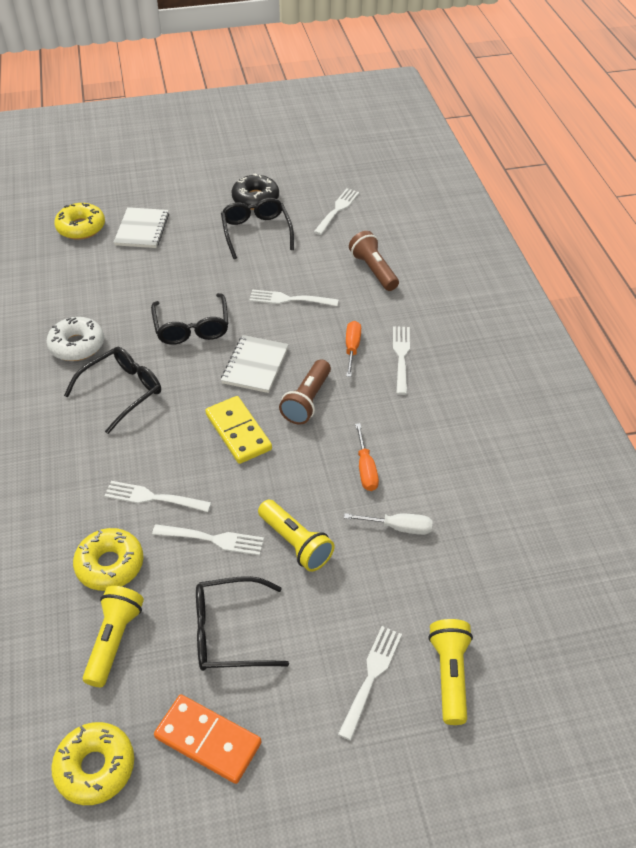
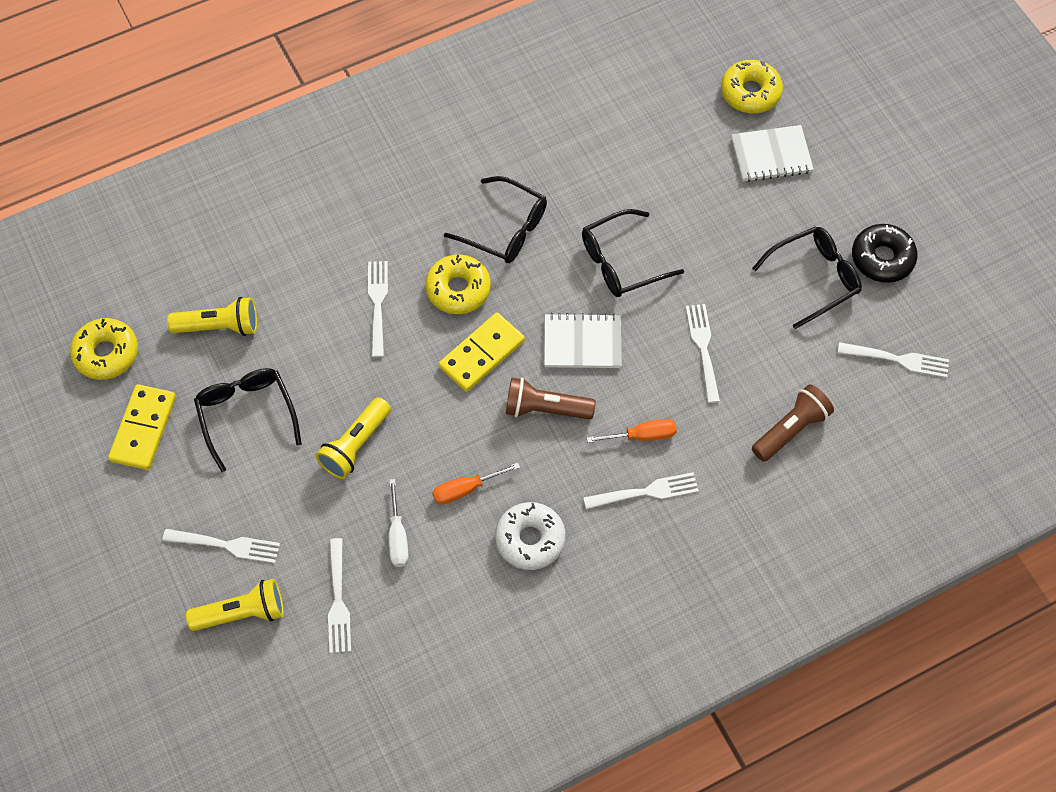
camera: 75 degrees right, 15 degrees up
white donut [46,317,104,361] -> white donut moved to [495,502,566,570]
yellow donut [73,528,144,591] -> yellow donut moved to [425,254,491,314]
white fork [152,524,264,555] -> white fork moved to [328,538,351,653]
orange domino [154,694,261,784] -> yellow domino [108,384,176,470]

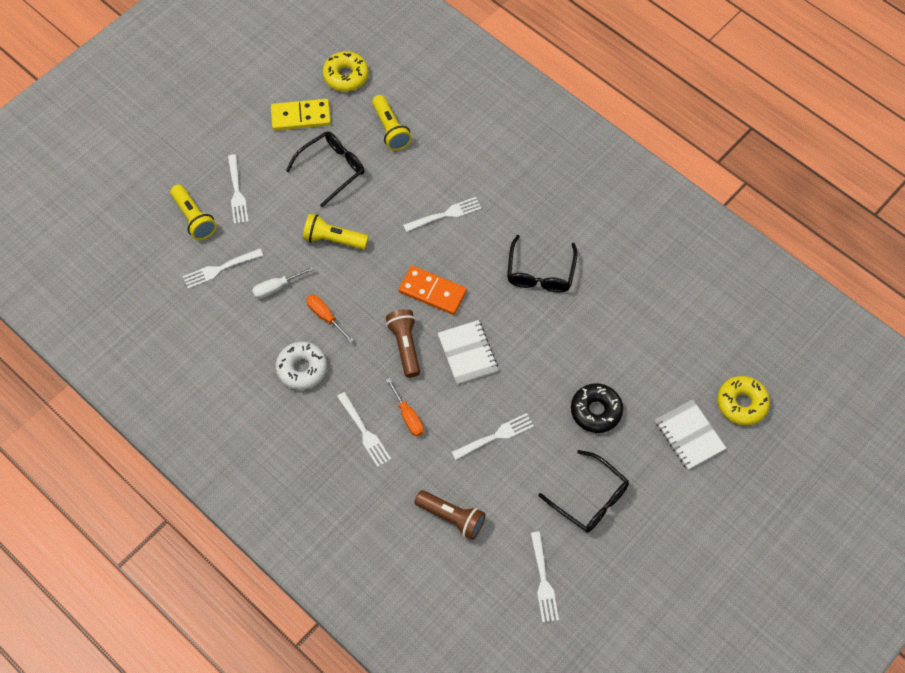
camera: 70 degrees right, 0 degrees up
yellow donut [425,254,491,314] -> none
yellow domino [439,313,525,392] -> orange domino [399,266,467,315]
black glasses [582,209,684,297] -> none
black donut [852,224,918,283] -> black donut moved to [571,383,623,433]

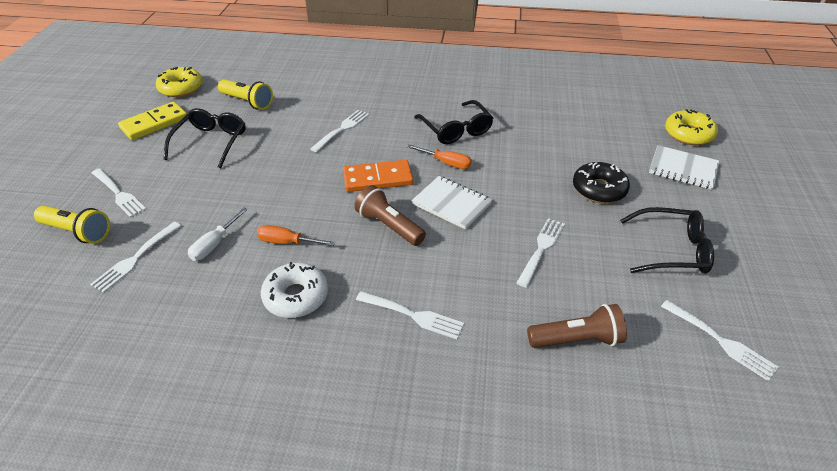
camera: 35 degrees left, 20 degrees down
yellow flashlight [303,214,369,250] -> none
orange screwdriver [386,378,424,436] -> orange screwdriver moved to [407,145,472,169]

